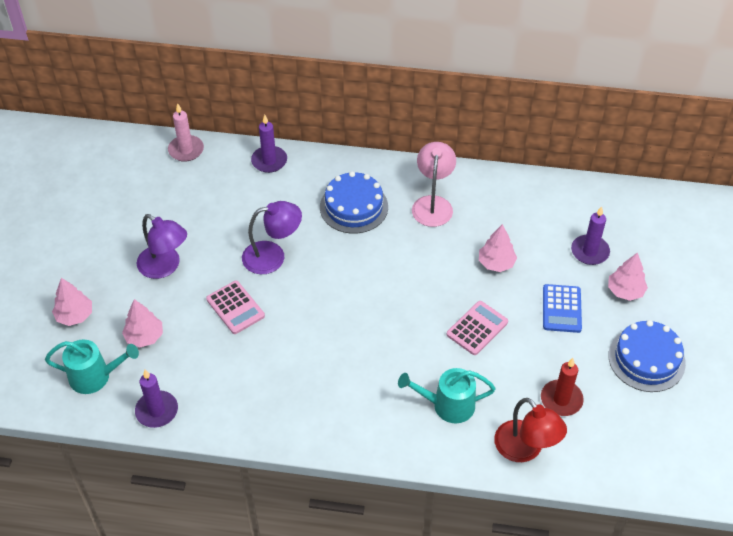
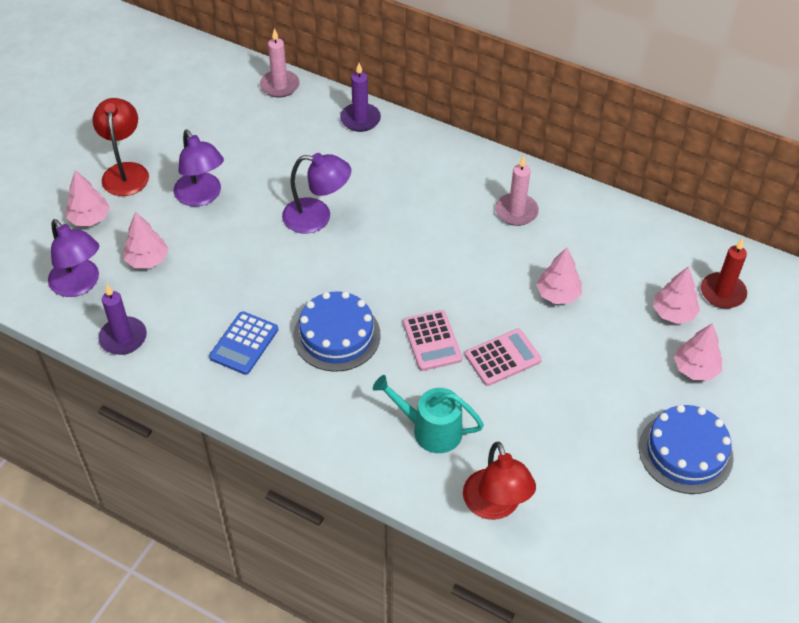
camera: 20 degrees right, 0 degrees up
turquoise watering can [45,340,139,394] -> purple lamp [48,219,99,297]
pink calculator [206,281,265,334] -> pink calculator moved to [403,310,462,371]
blue cake [320,171,388,234] -> blue cake moved to [293,291,381,372]
pink lamp [412,142,456,227] -> pink candle [495,156,539,226]
red candle [541,358,584,416] -> red candle moved to [701,238,747,309]
blue calculator [543,284,582,333] -> blue calculator moved to [209,311,278,375]
purple candle [571,206,610,265] -> pink tree [653,266,700,324]
none -> red lamp [92,98,149,196]

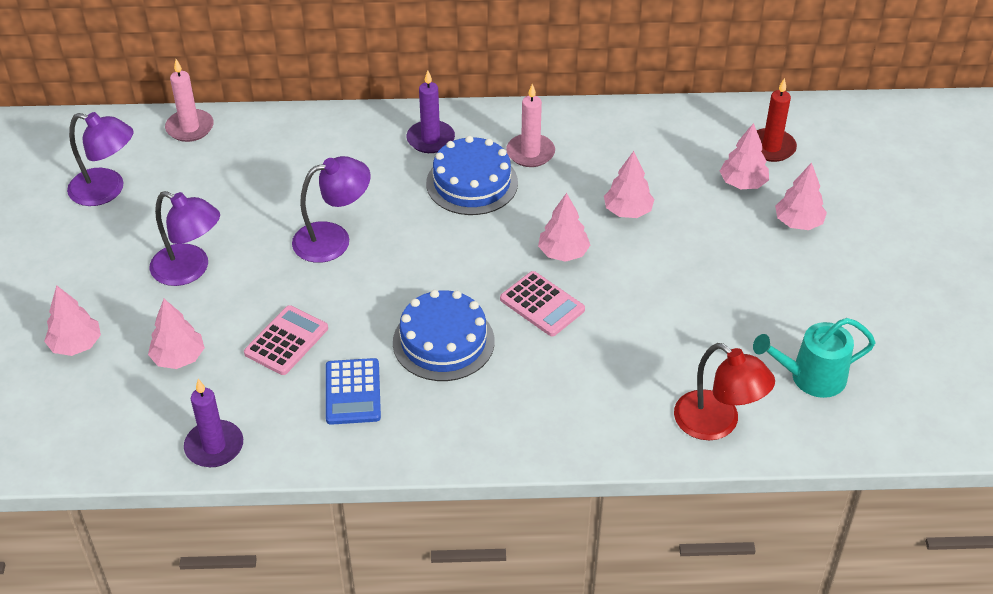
camera: 30 degrees left, 5 degrees down
purple lamp [48,219,99,297] -> purple lamp moved to [67,112,134,206]
red lamp [92,98,149,196] -> none
purple candle [340,63,381,132] -> purple candle moved to [407,70,455,153]
turquoise watering can [373,375,484,453] -> turquoise watering can moved to [753,318,876,398]
pink calculator [465,329,542,386] -> pink calculator moved to [244,305,328,375]
blue cake [639,405,734,494] -> blue cake moved to [426,136,518,215]
none -> pink tree [538,193,590,262]

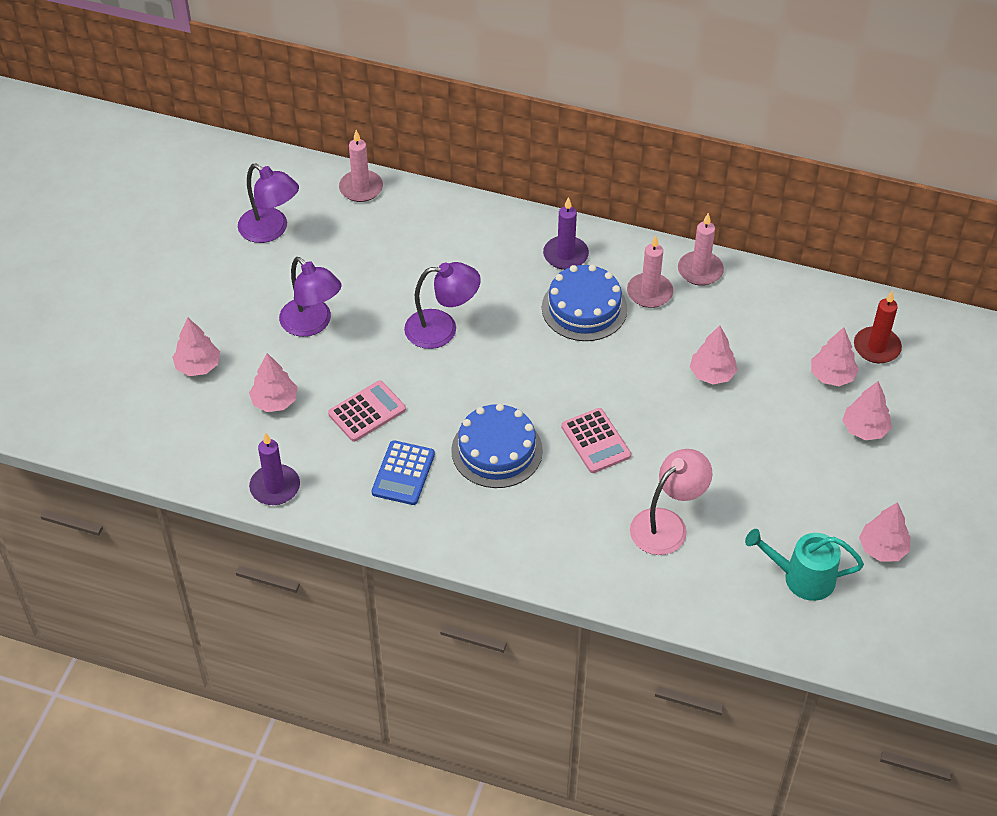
camera: 20 degrees right, 5 degrees up
pink tree [538,193,590,262] -> pink tree moved to [859,502,910,562]
red lamp [674,343,775,440] -> none
none -> pink lamp [630,449,712,555]
none -> pink candle [678,213,724,286]

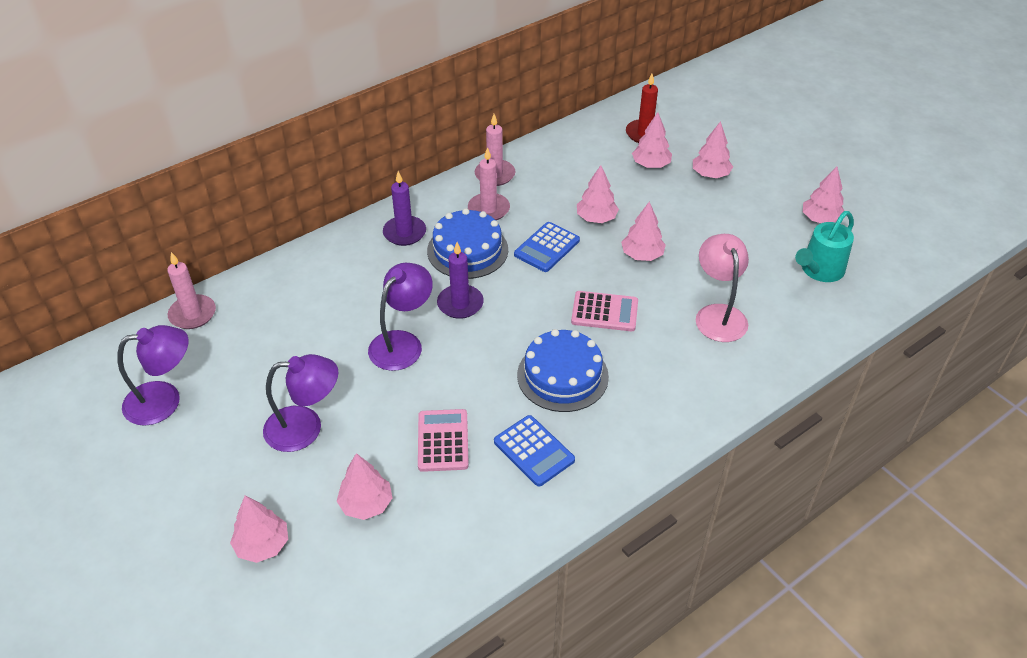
camera: 55 degrees left, 5 degrees down
purple candle [249,433,300,505] -> purple candle moved to [437,242,484,319]
none -> blue calculator [514,222,580,272]
none -> pink tree [621,202,666,261]

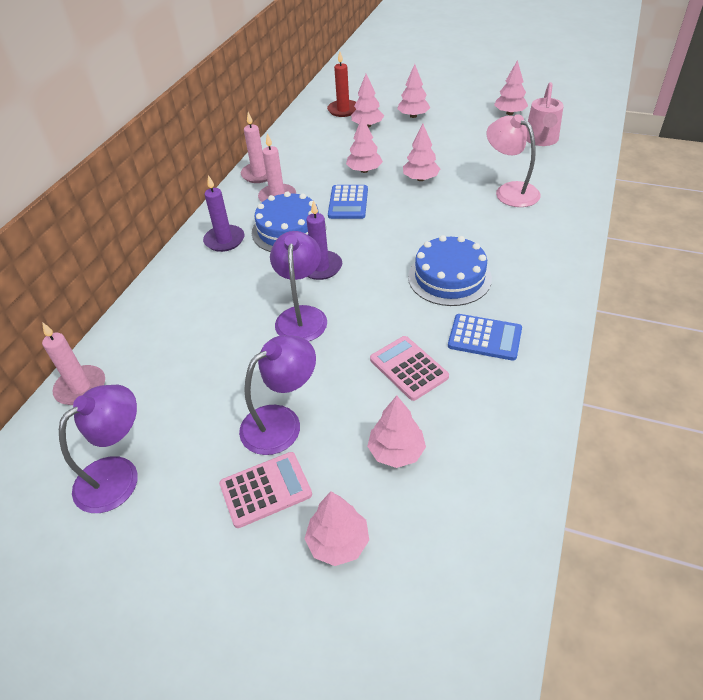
camera: 30 degrees left, 0 degrees up
pink calculator [571,291,638,331] -> pink calculator moved to [219,452,312,528]
turquoise watering can [795,211,854,282] -> pink watering can [526,82,564,146]

